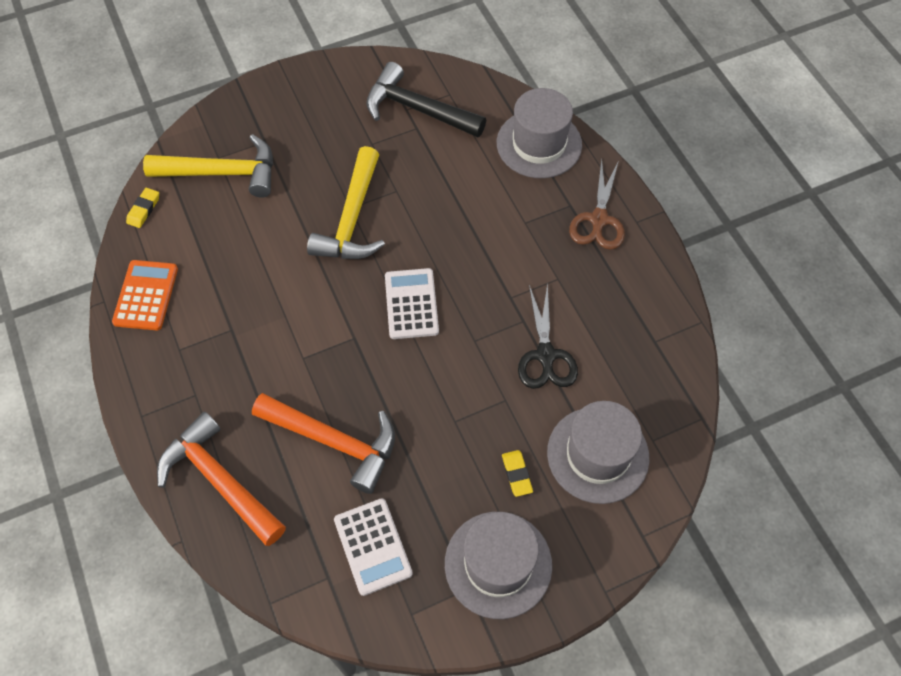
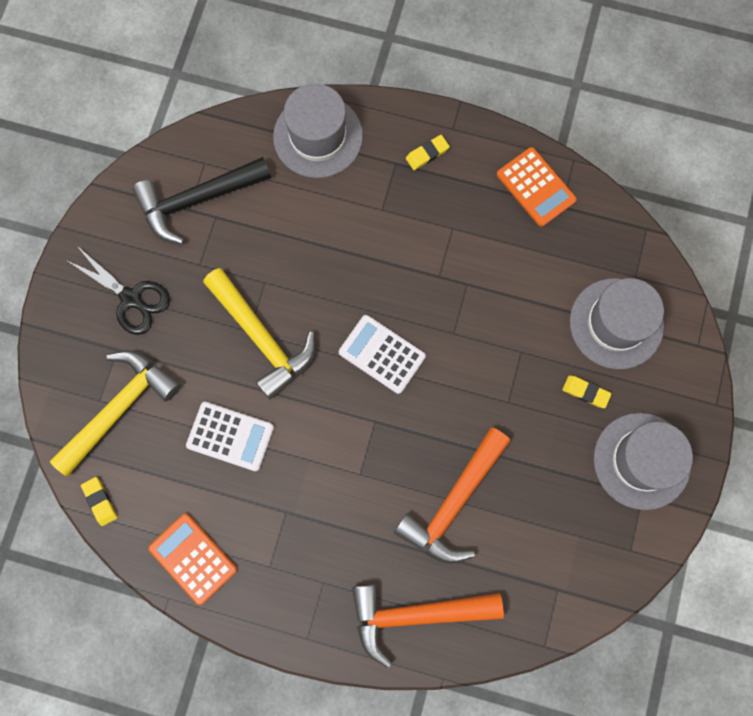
camera: 50 degrees left, 15 degrees up
orange hammer [252,393,395,494] -> orange hammer turned 150 degrees clockwise [394,427,511,564]
white calculator [334,498,413,596] -> white calculator moved to [186,402,274,471]
black scissors [518,283,578,389] -> black scissors moved to [66,246,170,335]
brown scissors [569,159,625,250] -> yellow eraser [406,135,450,170]
none -> orange calculator [497,147,577,227]

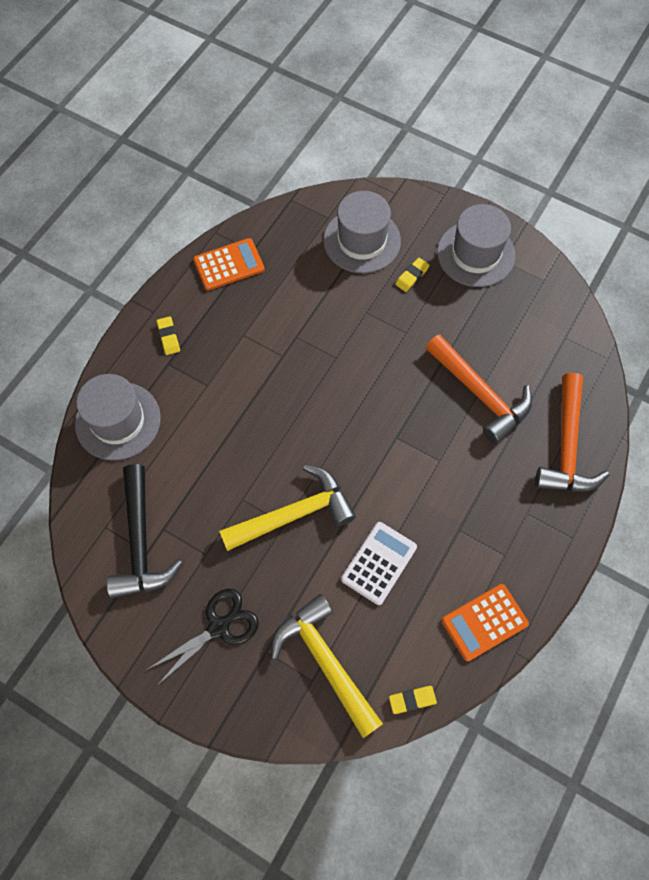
camera: 75 degrees left, 10 degrees down
white calculator [339,315,426,394] -> none

